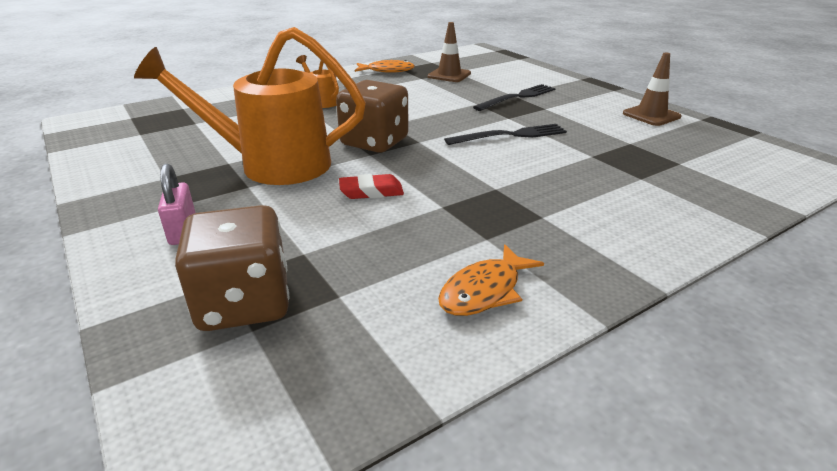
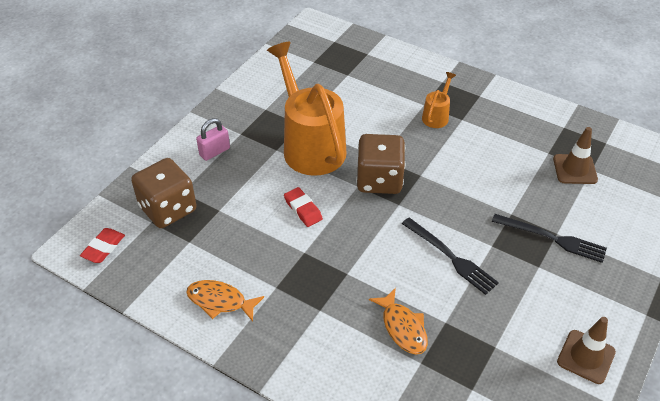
camera: 65 degrees right, 15 degrees up
orange fish [355,60,415,73] -> orange fish moved to [369,288,428,355]
none -> red eraser [80,228,125,263]

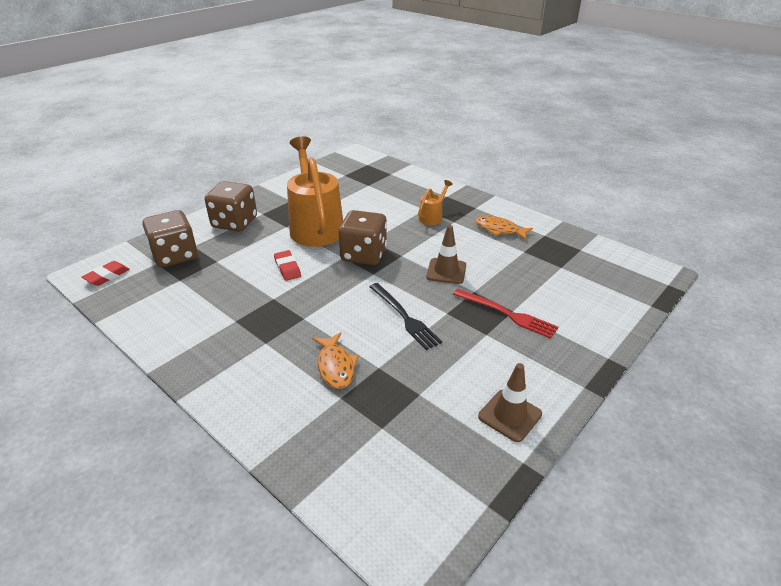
camera: 10 degrees right, 10 degrees down
orange fish [186,280,264,322] -> orange fish moved to [475,216,533,240]
pink padlock [196,118,230,161] -> brown dice [205,181,257,232]
black fork [492,214,607,263] -> red fork [453,289,558,339]
brown traffic cone [553,127,598,184] -> brown traffic cone moved to [426,225,466,284]

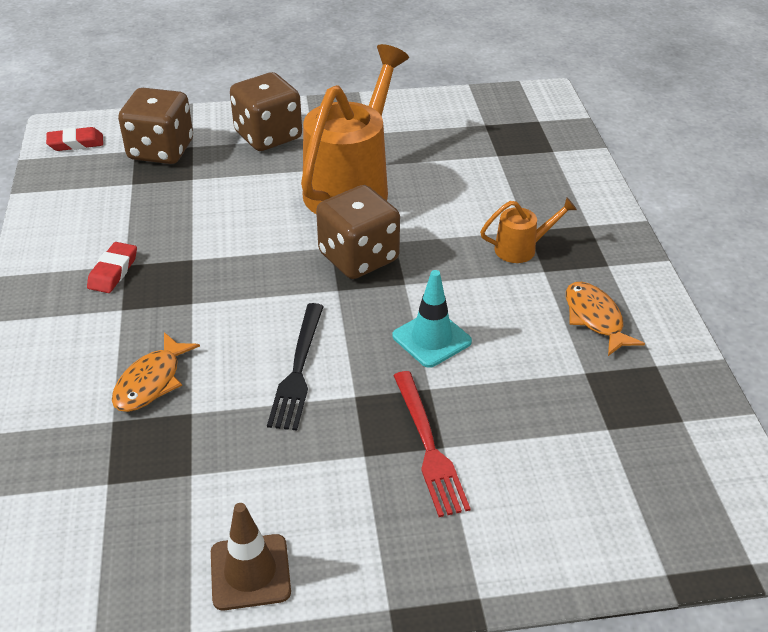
camera: 40 degrees right, 5 degrees up
red eraser [274,250,301,281] -> red eraser moved to [87,242,137,293]
brown traffic cone [426,225,466,284] -> turquoise traffic cone [392,270,472,368]

